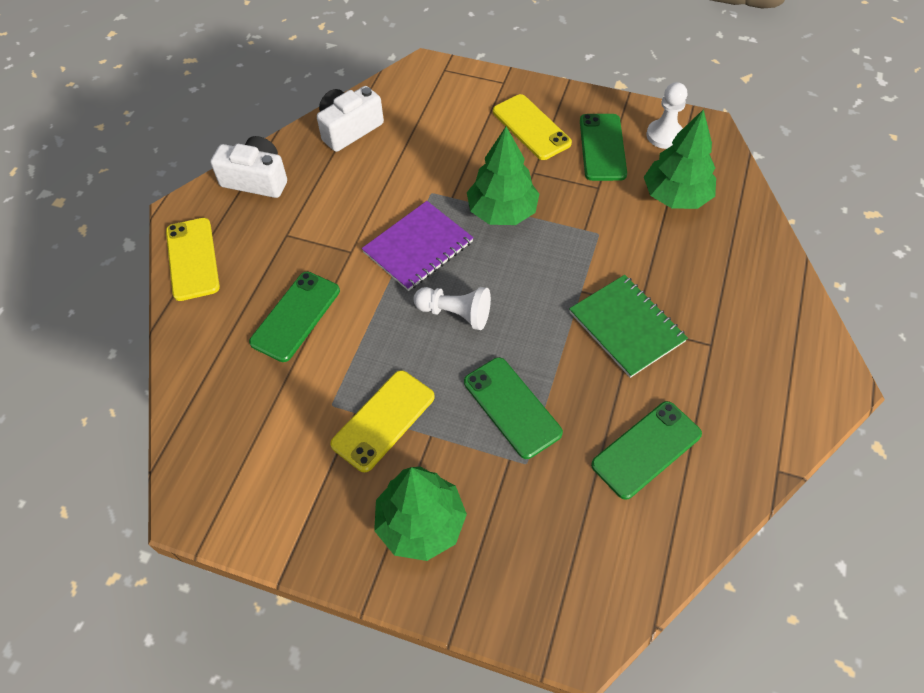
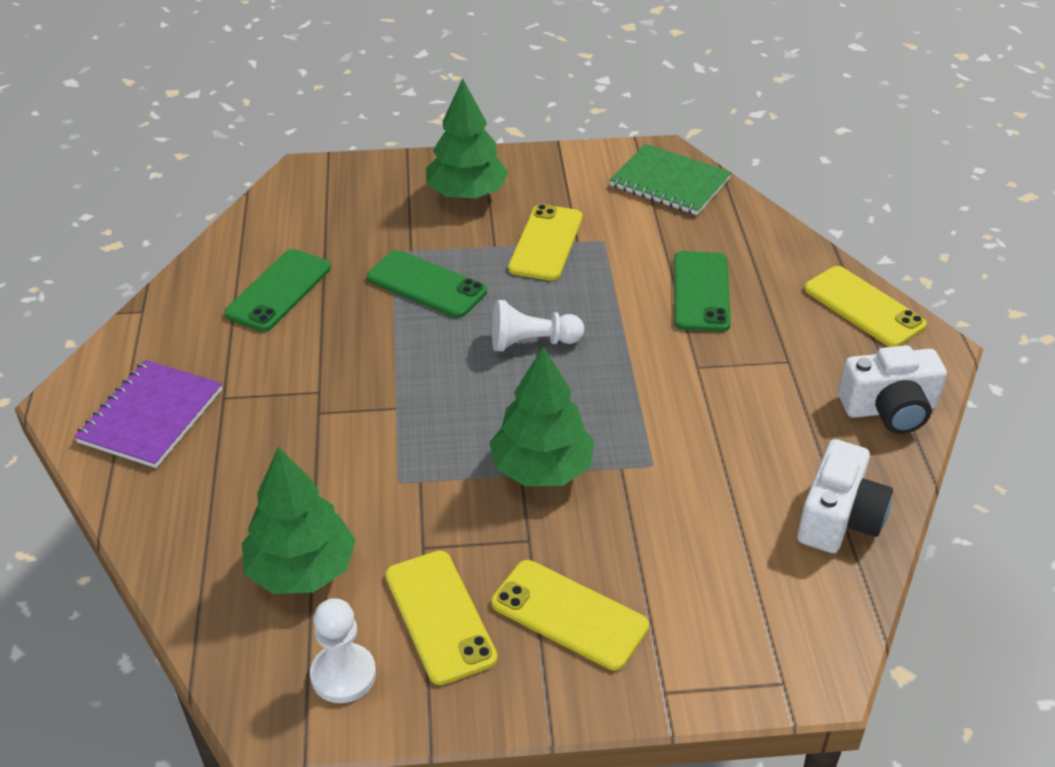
camera: 155 degrees right, 15 degrees down
purple notebook [362,201,473,291] -> purple notebook moved to [74,360,222,468]
green notebook [569,275,688,378] -> green notebook moved to [609,144,732,215]
green phone [580,114,627,181] -> yellow phone [385,551,497,685]

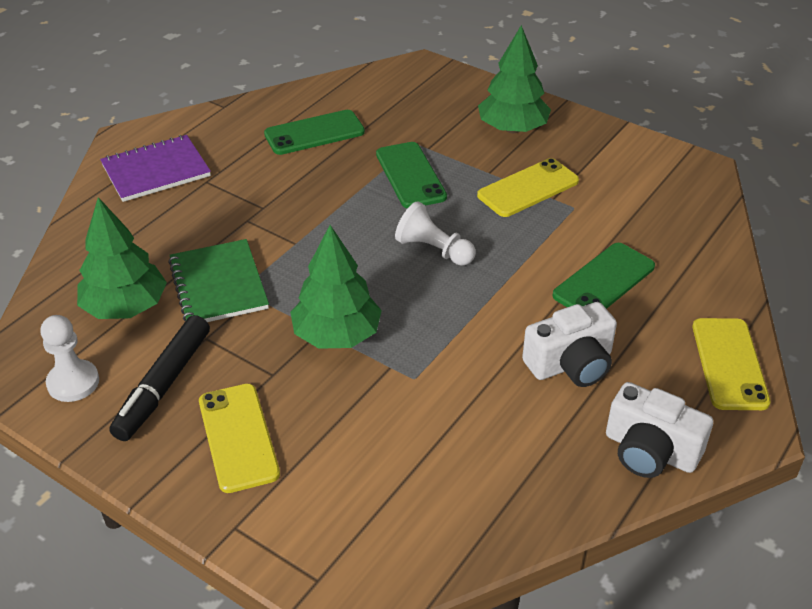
camera: 40 degrees right, 0 degrees up
yellow phone [385,551,497,685] -> black marker [109,315,210,441]
green notebook [609,144,732,215] -> green notebook moved to [168,239,269,322]
white camera [797,439,893,553] -> white camera moved to [522,302,617,387]

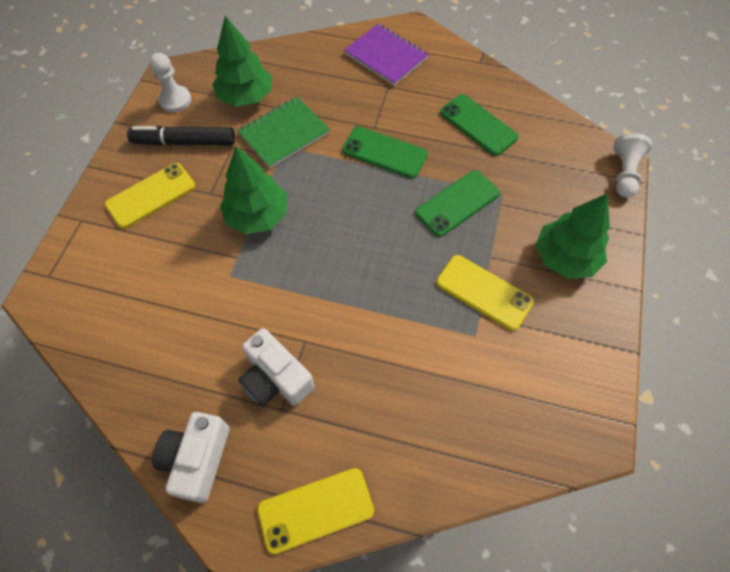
camera: 70 degrees right, 20 degrees up
white pawn [395,201,475,266] -> white pawn moved to [613,133,652,198]
green phone [552,243,655,309] -> green phone moved to [342,126,428,178]

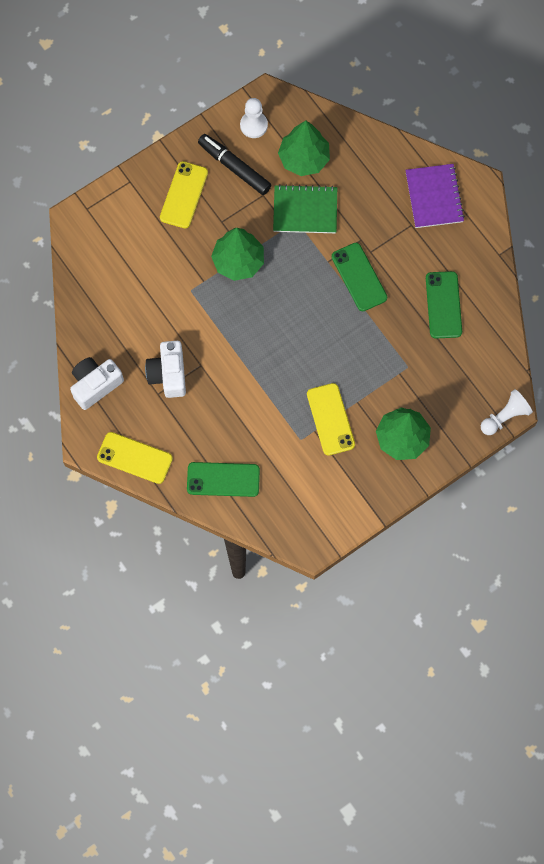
camera: 40 degrees right, 10 degrees up
yellow phone [105,163,195,229] -> yellow phone turned 75 degrees counterclockwise [160,161,208,228]
green phone [415,170,500,237] -> green phone moved to [187,462,260,497]

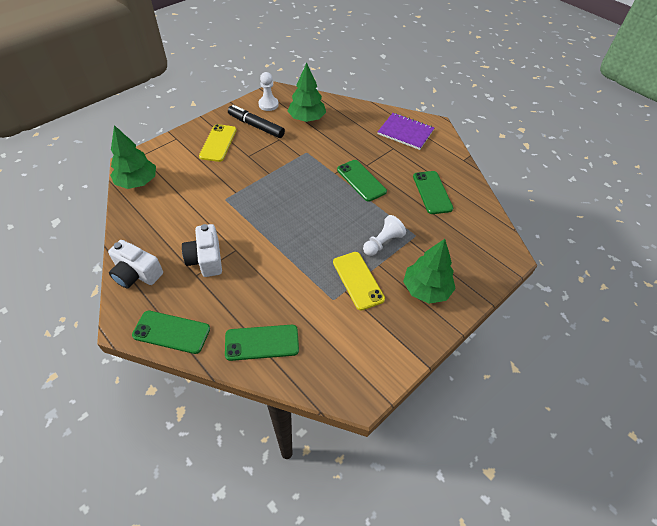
camera: 10 degrees left, 20 degrees down
white camera [70,357,124,410] -> white camera turned 105 degrees counterclockwise [108,240,163,288]
yellow phone [97,432,173,484] -> green phone [132,311,210,354]
green tree [211,228,264,281] -> green tree moved to [110,125,156,189]
green notebook [273,184,337,233] -> none
purple notebook [406,164,465,228] -> purple notebook turned 45 degrees counterclockwise [378,113,434,150]
white pawn [481,389,533,435] -> white pawn moved to [363,215,406,256]

